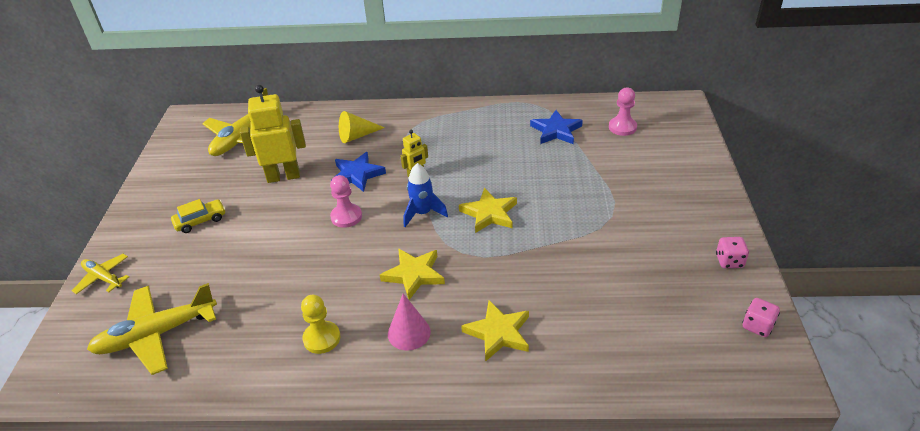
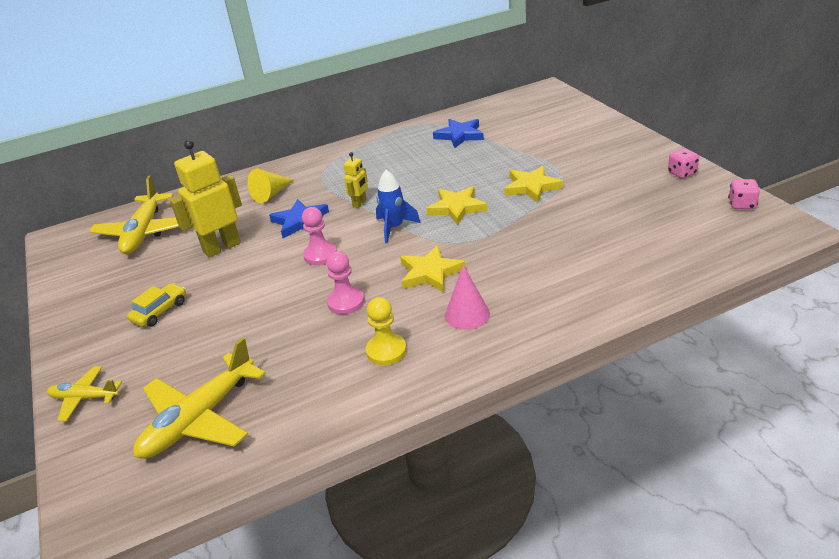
camera: 25 degrees left, 5 degrees down
yellow star [461,300,529,362] -> yellow star moved to [504,166,563,203]
pink pawn [609,88,637,136] -> pink pawn moved to [326,251,364,314]

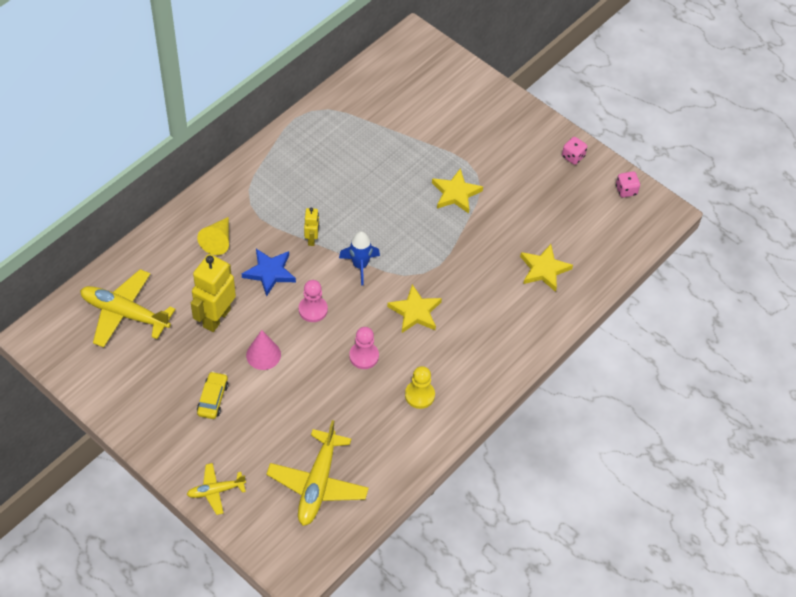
camera: 30 degrees left, 20 degrees up
yellow plane [89,175,179,254] -> yellow plane turned 135 degrees clockwise [80,269,175,348]
yellow star [426,186,488,225] -> yellow star moved to [520,244,573,292]
blue star [433,119,484,148] -> none
pink cone [445,265,490,330] -> pink cone moved to [246,330,281,370]

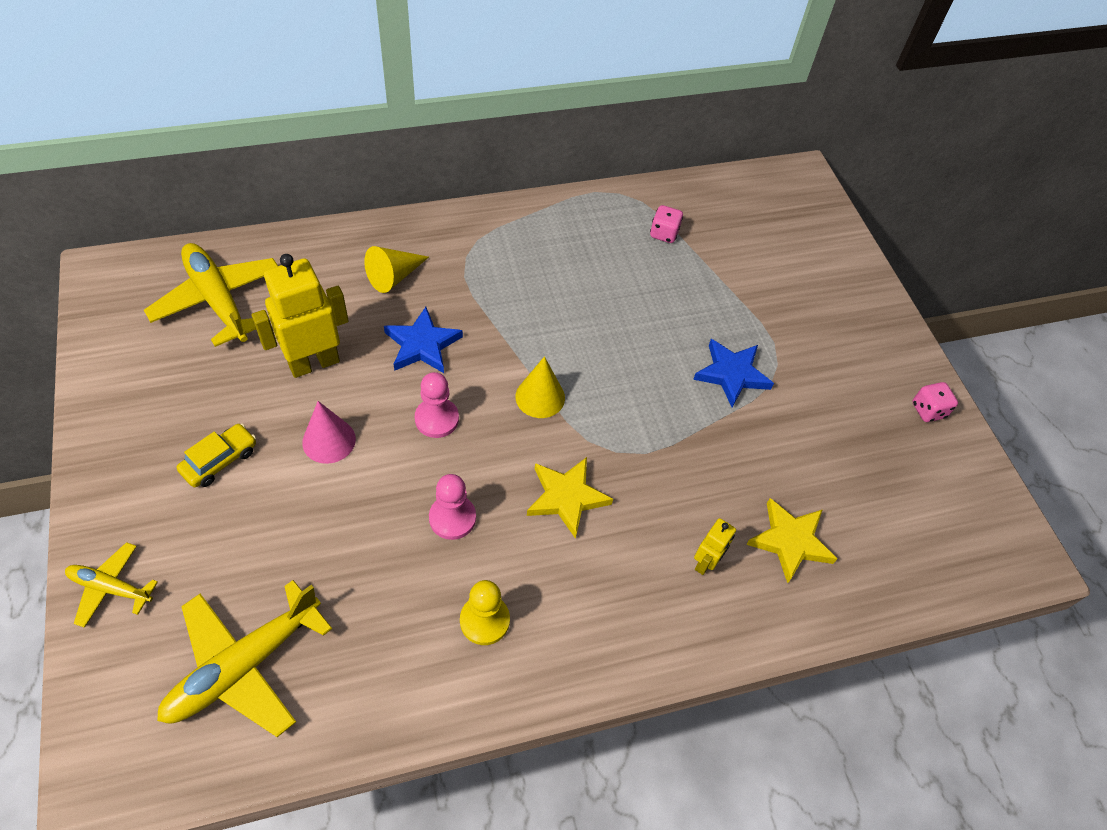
camera: 30 degrees right, 0 degrees up
yellow robot [304,208,319,246] -> yellow robot moved to [694,518,736,575]
blue rocket [339,231,380,285] -> yellow cone [516,356,565,418]
yellow star [432,168,483,214] -> blue star [693,339,774,407]
pink dice [616,171,640,198] -> pink dice moved to [650,205,683,243]

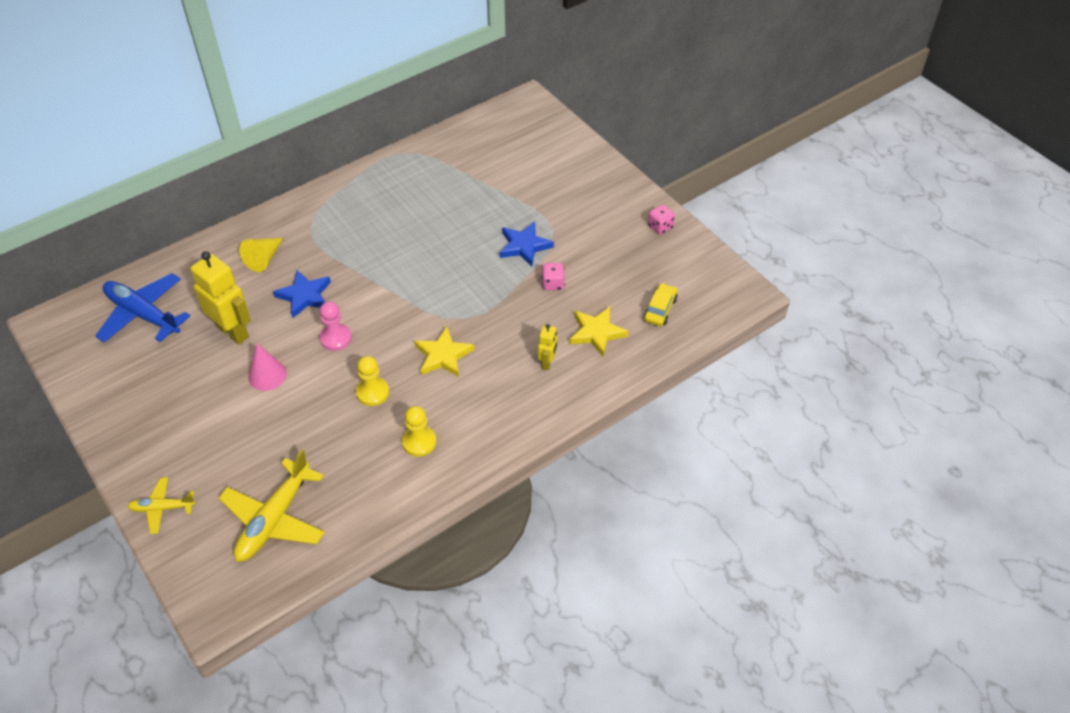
camera: 15 degrees left, 5 degrees down
yellow plane [144,243,278,347] -> blue plane [95,273,190,343]
yellow car [177,423,256,487] -> yellow car moved to [644,283,678,326]
yellow robot [252,254,349,378] -> yellow robot turned 90 degrees clockwise [191,251,251,345]
pink pawn [429,474,476,540] -> yellow pawn [356,356,389,406]
yellow cone [516,356,565,418] -> none
pink dice [650,205,683,243] -> pink dice moved to [542,263,565,290]

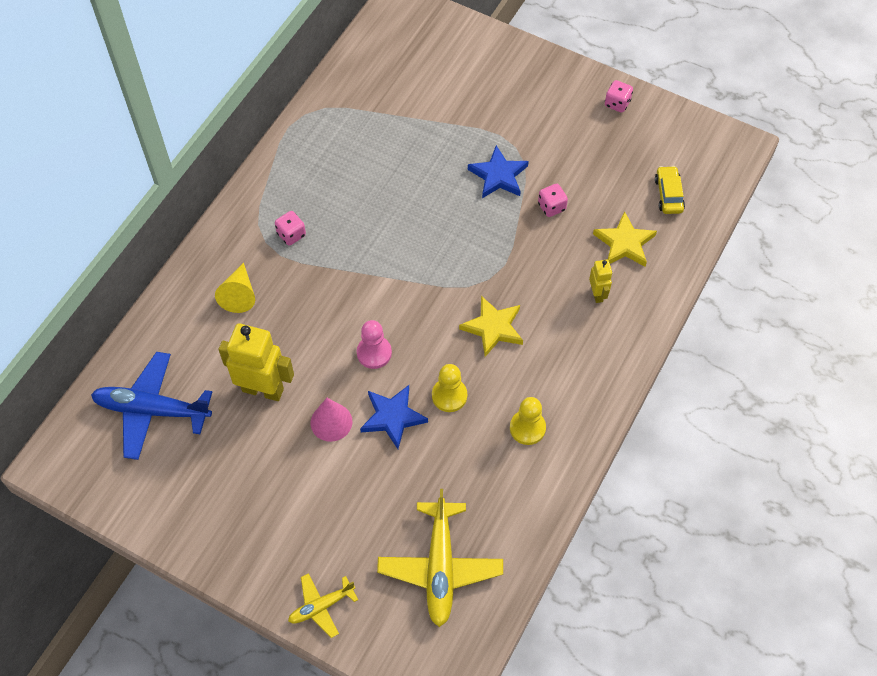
camera: 25 degrees left, 10 degrees up
blue star [273,270,331,318] -> blue star moved to [360,385,428,449]
none -> pink dice [275,211,306,246]

